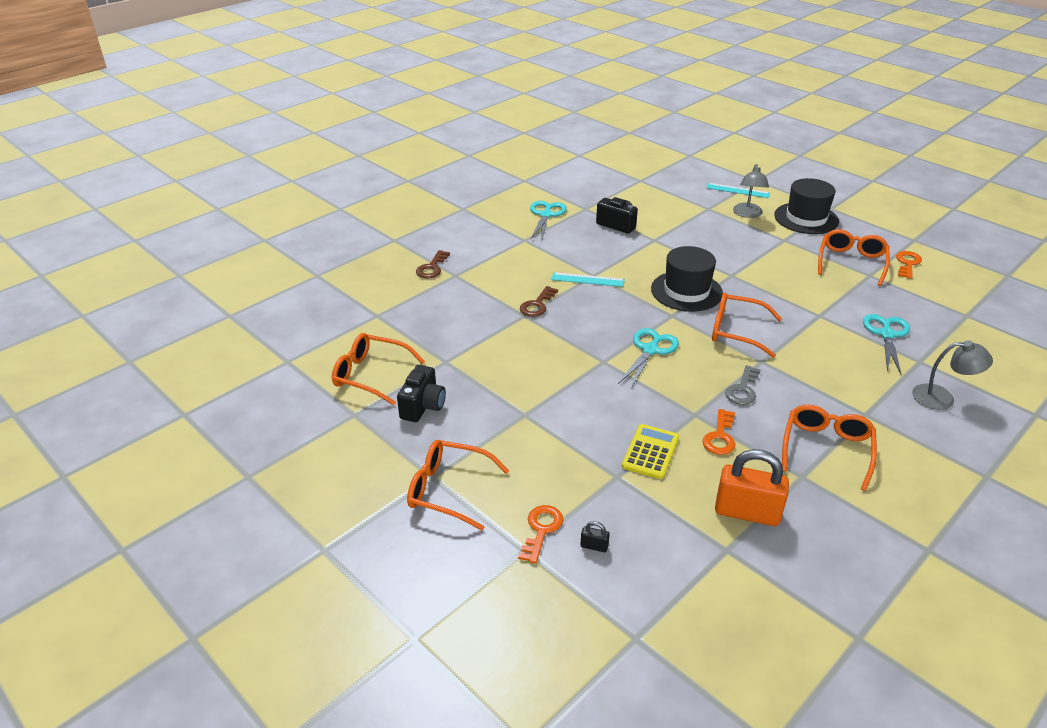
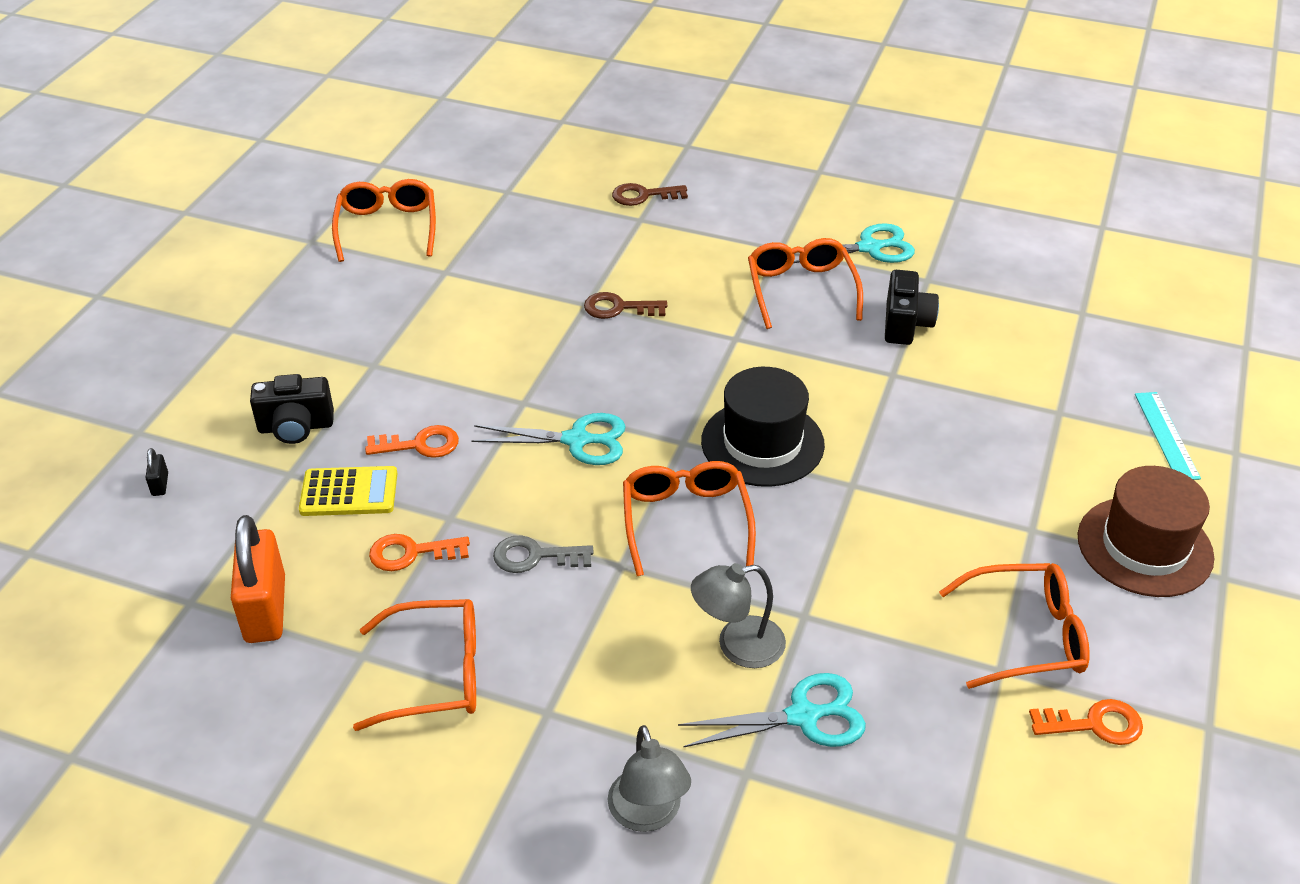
camera: 65 degrees right, 5 degrees up
black camera [397,365,446,422] -> black camera moved to [250,374,334,444]
orange glasses [407,440,509,531] -> orange glasses moved to [748,238,863,329]
orange key [518,505,563,564] -> orange key moved to [365,425,459,458]
turquoise ruler [551,272,625,287] -> none
grey lamp [733,164,769,218] -> grey lamp moved to [691,563,786,668]
black hat [774,178,839,234] -> brown hat [1078,466,1214,597]

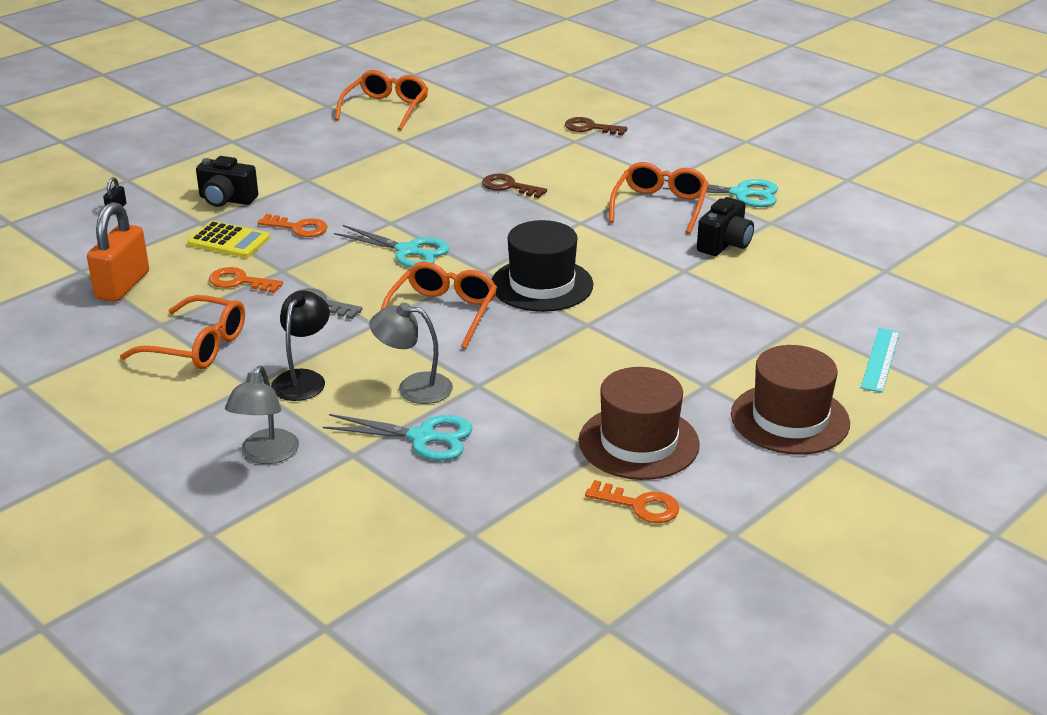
camera: 25 degrees right, 10 degrees down
orange glasses [939,563,1090,689] -> brown hat [579,367,700,480]
none -> black lamp [271,291,330,401]

